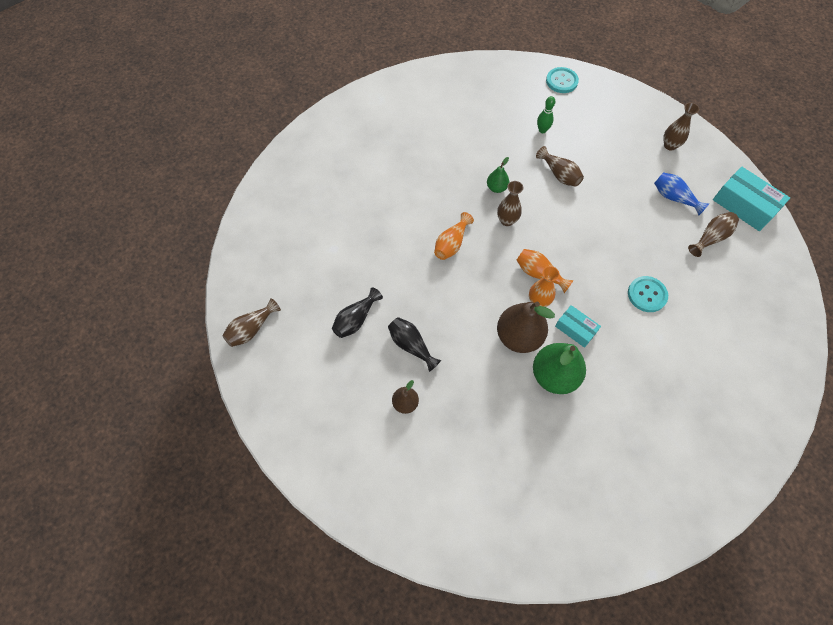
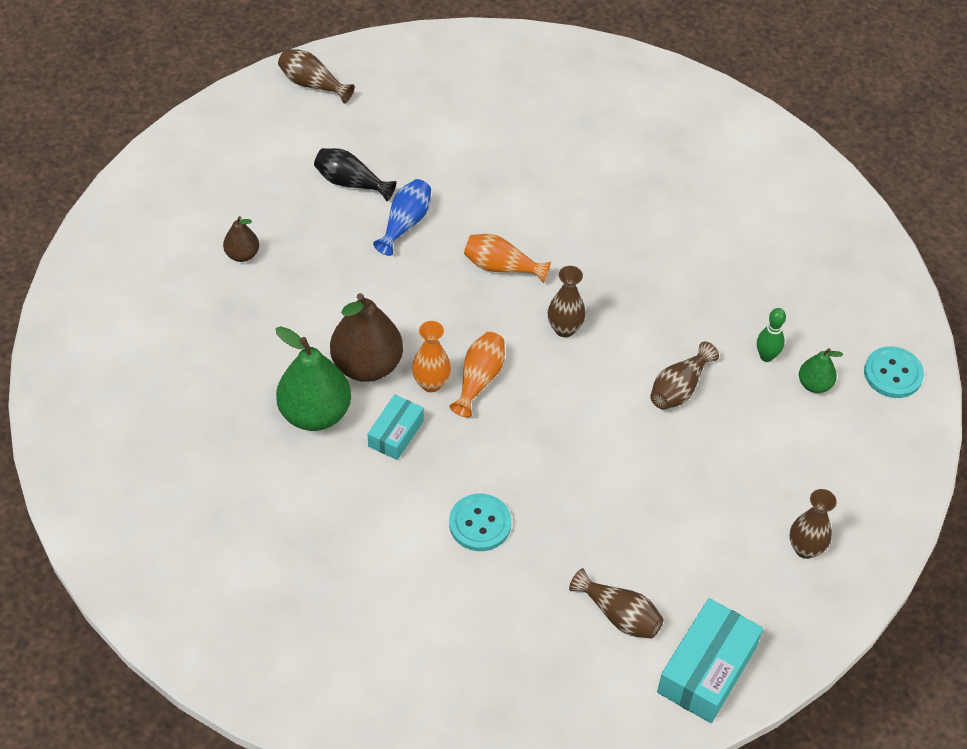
camera: 75 degrees right, 10 degrees down
black vase [388,317,441,372] -> none
green pear [487,157,509,193] -> green pear moved to [799,348,843,393]
blue vase [654,172,709,216] -> blue vase moved to [373,179,431,256]

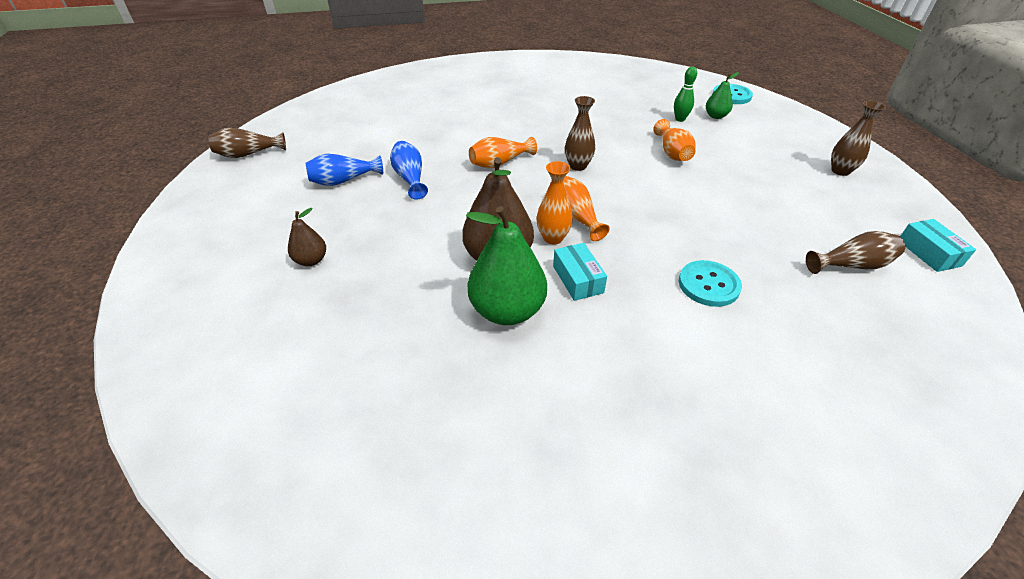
camera: 45 degrees left, 10 degrees down
black vase [314,148,397,201] -> blue vase [305,154,383,186]
brown vase [650,342,719,410] -> orange vase [653,119,696,161]
turquoise box [657,598,763,723] -> turquoise box [900,219,976,272], size x0.60

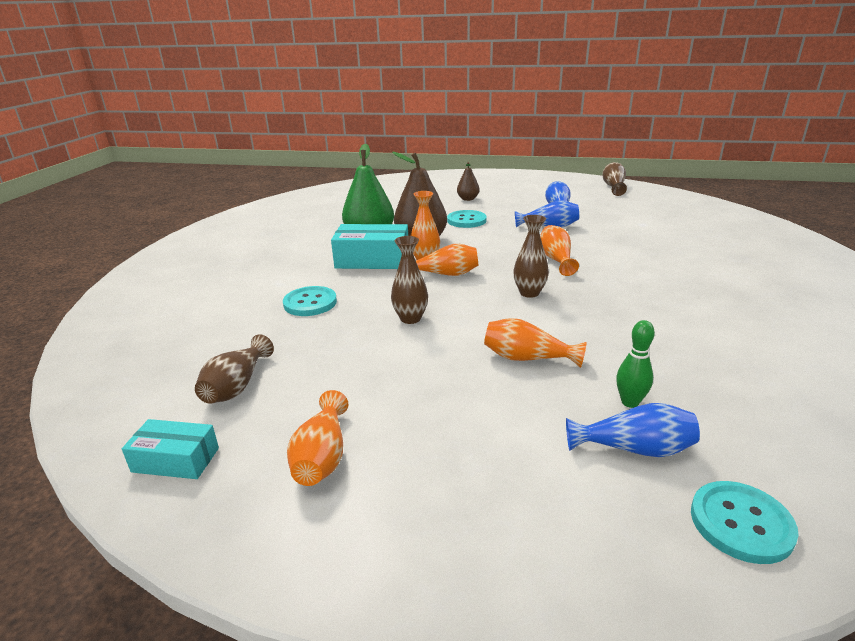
camera: 115 degrees right, 15 degrees down
turquoise box [553,243,607,301] -> turquoise box [331,224,408,269], size x1.68
green pear [706,72,739,119] -> blue vase [566,403,700,457]
brown vase [831,101,886,176] -> brown vase moved to [391,236,428,324]
none -> orange vase [287,390,348,486]
none -> turquoise button [447,210,487,228]

